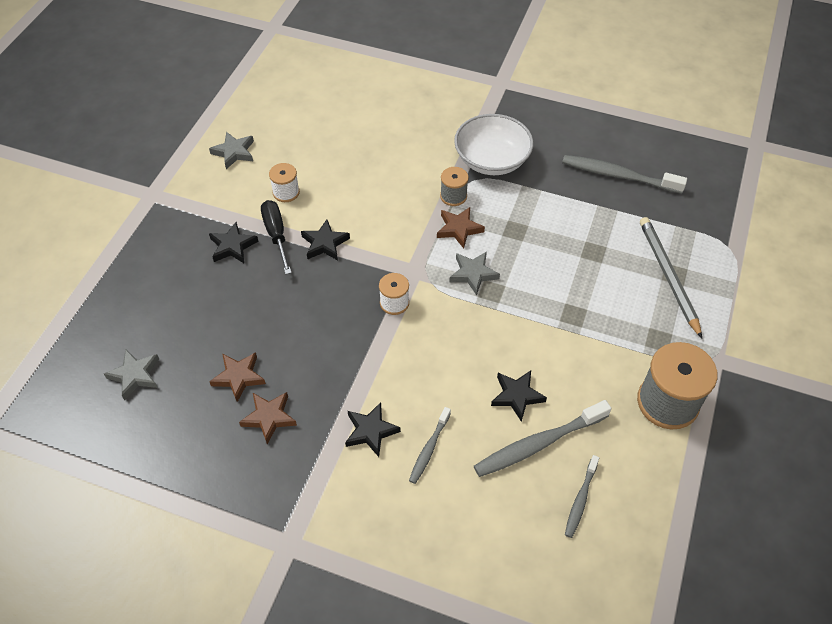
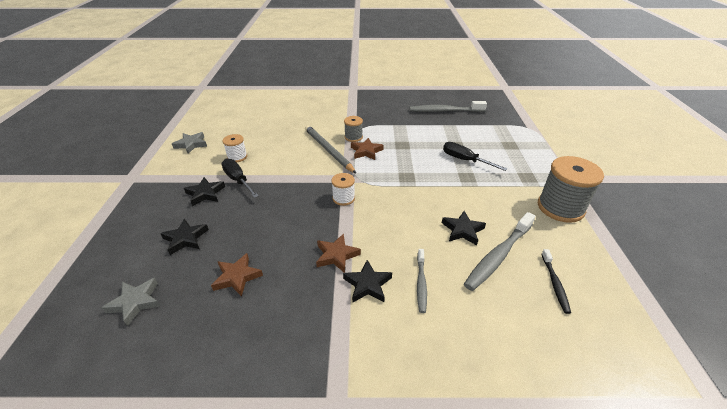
camera: 20 degrees left, 15 degrees down
brown star [239,392,297,444] -> brown star moved to [316,234,361,273]
black star [301,219,350,260] -> black star moved to [160,219,209,255]
grey star [449,251,500,296] -> none
white bowl [454,114,534,175] -> none
grey toothbrush [565,455,599,538] -> black toothbrush [541,249,571,314]
grey pencil [640,217,702,338] -> grey pencil moved to [305,125,356,173]
none -> black screwdriver [443,142,507,171]

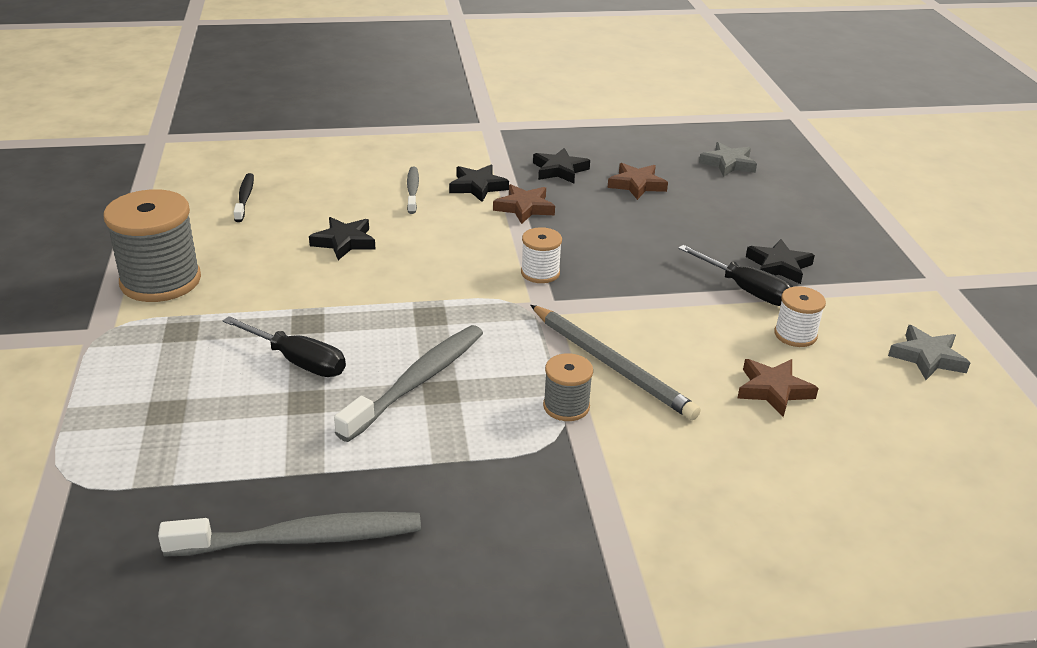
camera: 170 degrees right, 5 degrees down
black star [160,219,209,255] -> black star moved to [533,148,590,183]
brown star [351,138,384,160] -> brown star moved to [737,359,819,417]
grey toothbrush [464,212,535,291] -> grey toothbrush moved to [334,325,483,442]

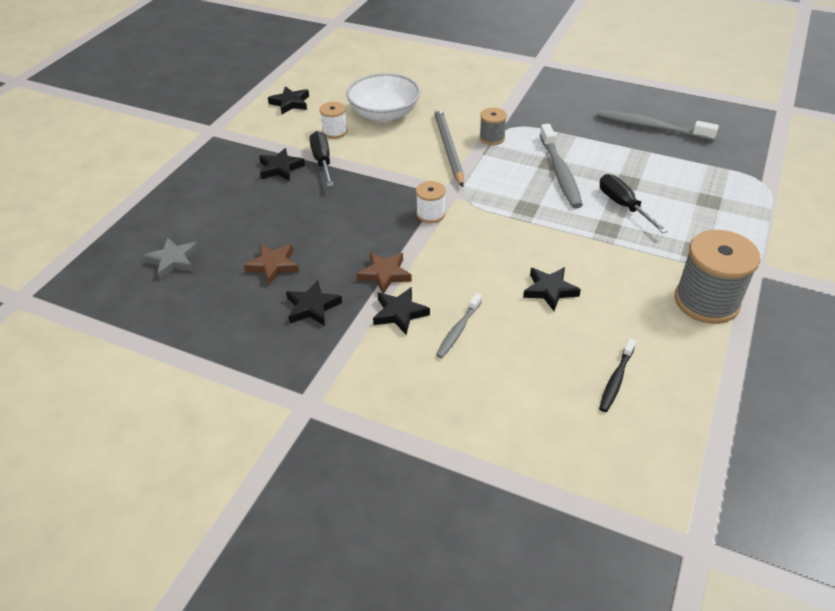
camera: 145 degrees left, 10 degrees up
grey toothbrush [334,325,483,442] -> grey toothbrush turned 75 degrees counterclockwise [540,124,583,208]
brown star [737,359,819,417] -> white bowl [347,73,420,122]
grey star [888,325,970,380] -> black star [268,86,309,114]

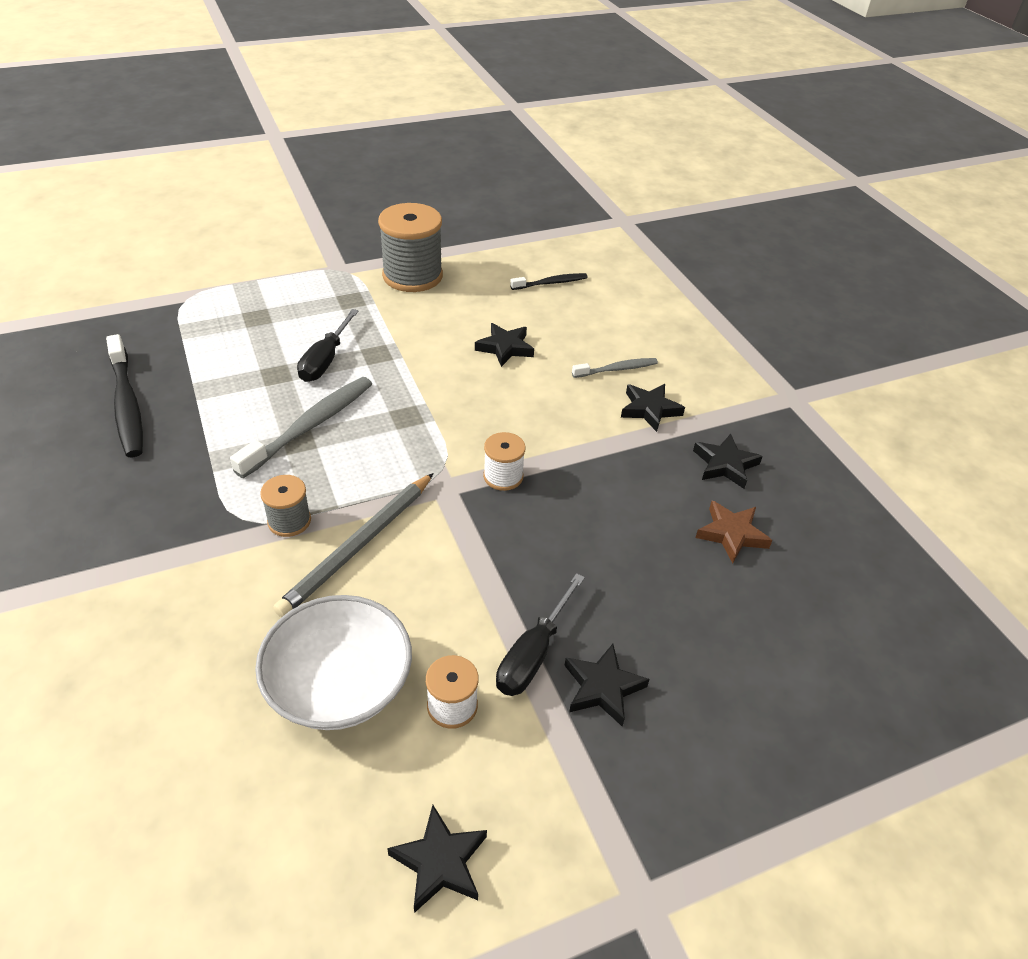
camera: 140 degrees left, 0 degrees up
grey star [143,238,199,279] -> none
brown star [356,252,412,294] -> none
grey toothbrush [597,110,719,141] -> black toothbrush [106,334,143,457]

